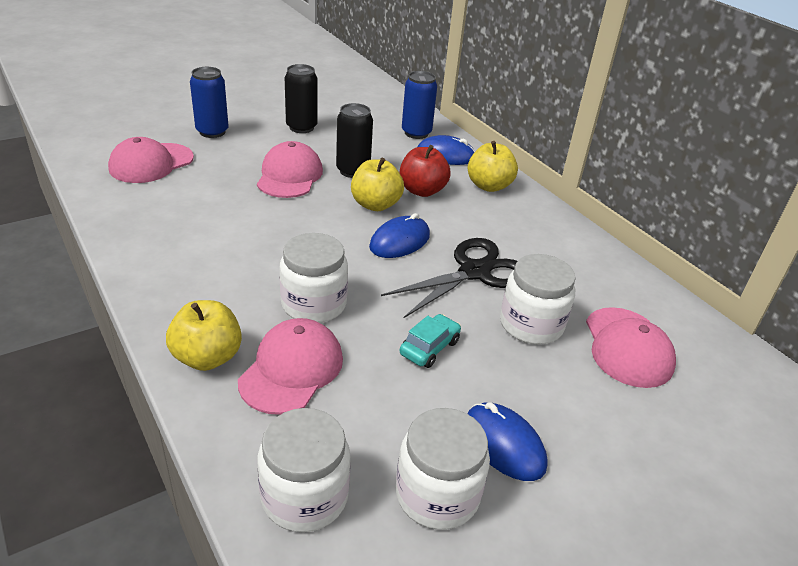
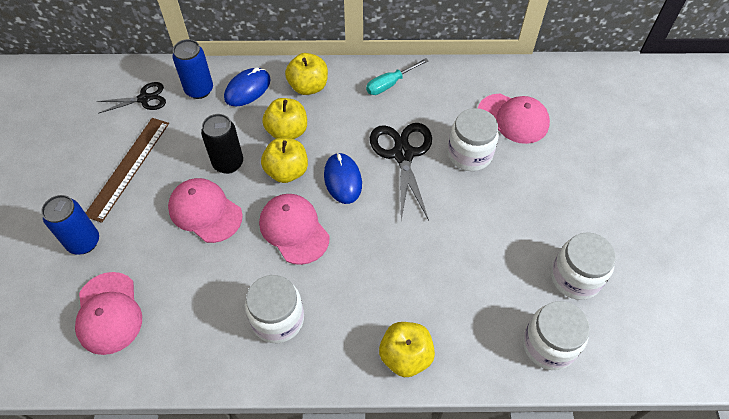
camera: 55 degrees left, 20 degrees up
pink cap [238,318,343,415] -> pink cap moved to [259,194,330,265]
white jar [280,233,348,323] -> white jar moved to [245,275,304,343]
black can [285,64,318,133] -> brown ruler [86,118,169,223]
red apple [400,145,451,197] -> yellow apple [262,98,307,139]
turquoise car [400,314,461,368] -> none
blue mouse [467,402,548,481] -> none
none -> black scissors [97,82,166,114]
none -> turquoise screwdriver [366,58,428,95]

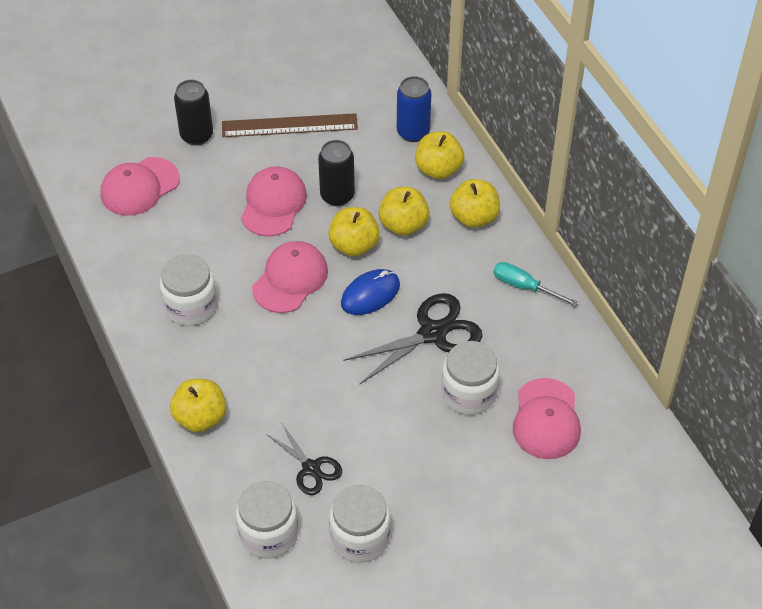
camera: 65 degrees right, 5 degrees down
blue can [41,195,99,255] -> black can [174,80,213,146]
black scissors [97,82,166,114] -> black scissors moved to [266,422,342,495]
blue mouse [224,67,271,107] -> yellow apple [415,131,464,179]

